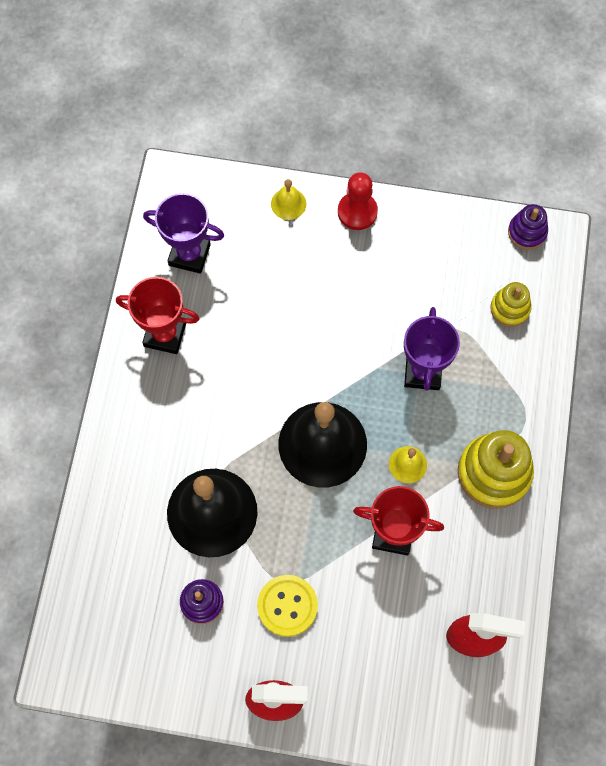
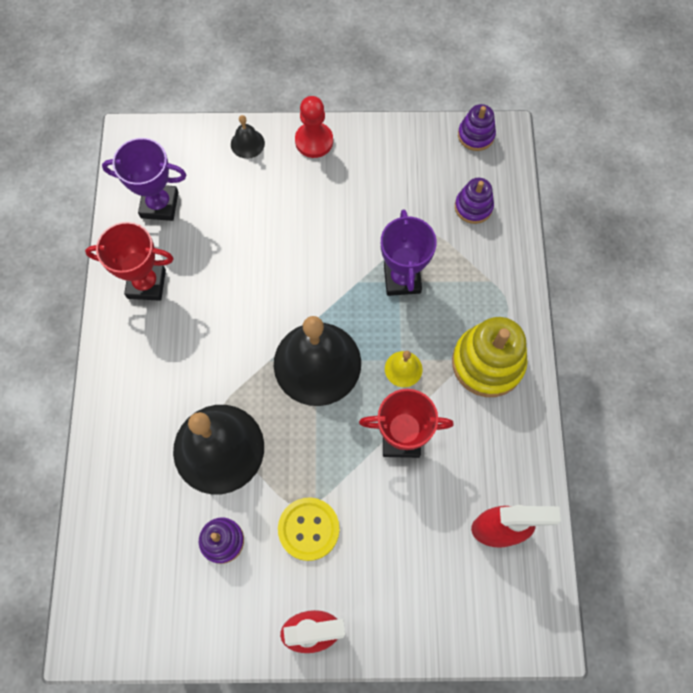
camera: 10 degrees left, 0 degrees up
yellow bell [271,179,306,220] -> black bell [231,115,265,159]
yellow stacking toy [490,282,532,327] -> purple stacking toy [455,178,494,224]

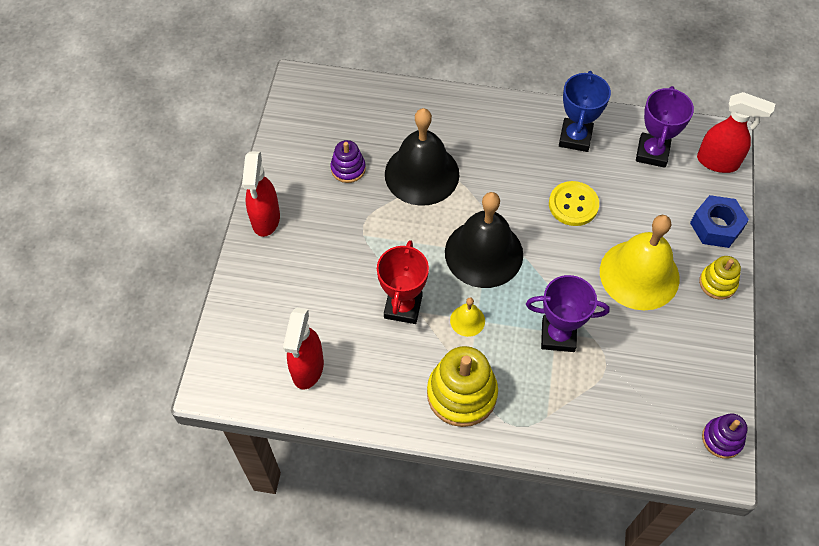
camera: 100 degrees right, 10 degrees down
red trophy [85,222,173,301] -> blue trophy [559,71,611,152]
black bell [231,115,265,159] -> blue nut [690,195,749,248]
yellow button [278,497,340,561] -> yellow button moved to [549,181,599,226]
red pawn [295,96,333,158] -> yellow stacking toy [699,256,741,300]
purple stacking toy [455,178,494,224] -> none
none -> yellow bell [600,215,680,310]
none -> red spray bottle [697,92,775,173]

